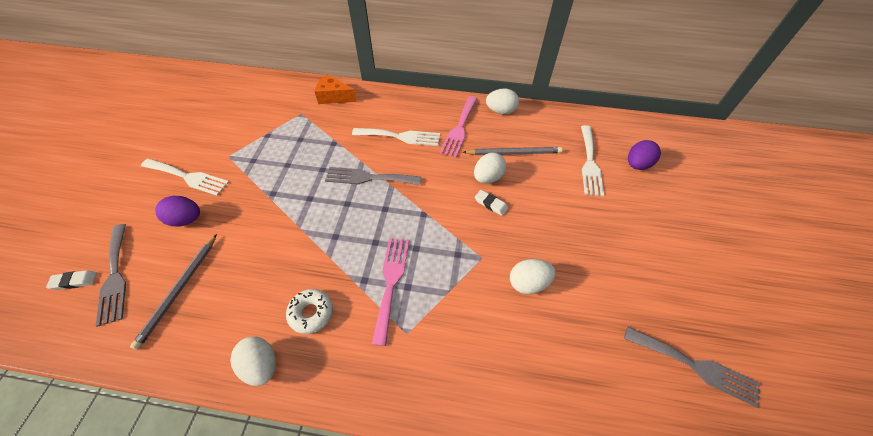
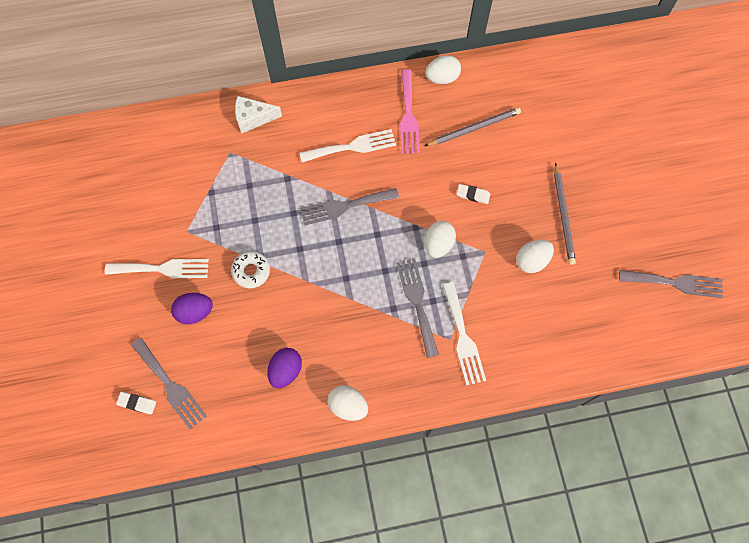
camera: 20 degrees left, 15 degrees up
white eraser [46,270,97,290] -> white eraser turned 45 degrees clockwise [116,392,156,414]
grey pencil [130,234,217,350] -> grey pencil moved to [554,163,576,265]
white donut [286,289,333,334] -> white donut moved to [231,251,270,288]
orange cheese [314,74,357,104] -> white cheese [235,96,282,133]
pink fork [372,238,409,346] -> grey fork [396,258,439,358]
white egg [474,153,507,184] -> white egg moved to [425,221,456,258]
white fork [581,125,604,196] -> white fork moved to [443,282,486,385]
purple egg [628,140,661,170] -> purple egg moved to [267,348,302,388]

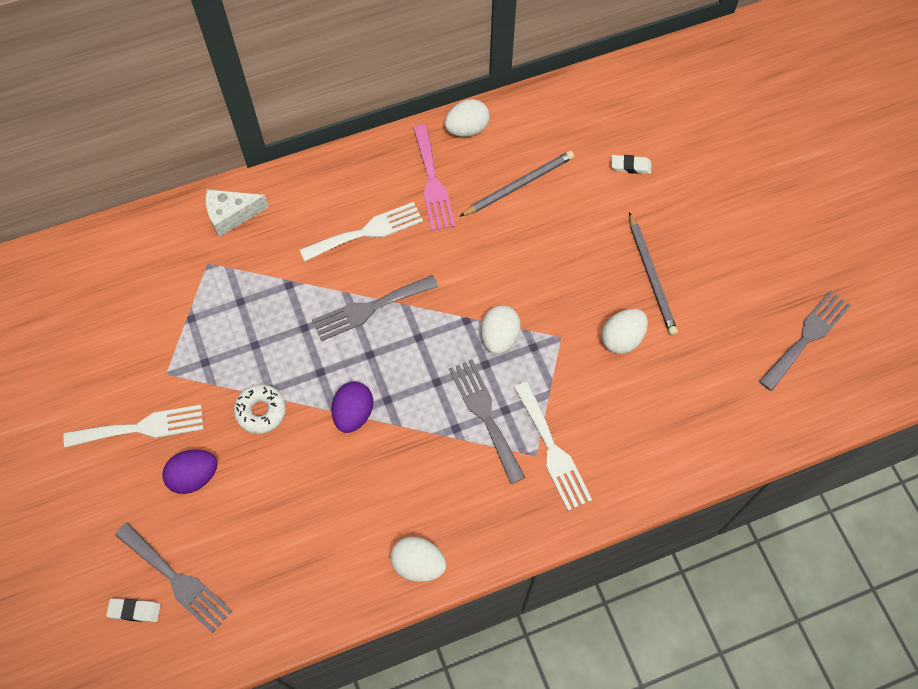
camera: 10 degrees left, 5 degrees down
purple egg [267,348,302,388] -> purple egg moved to [332,382,373,433]
white eraser [457,184,490,204] -> white eraser moved to [611,155,651,174]
grey fork [619,270,723,298] -> grey fork turned 45 degrees counterclockwise [759,290,851,391]

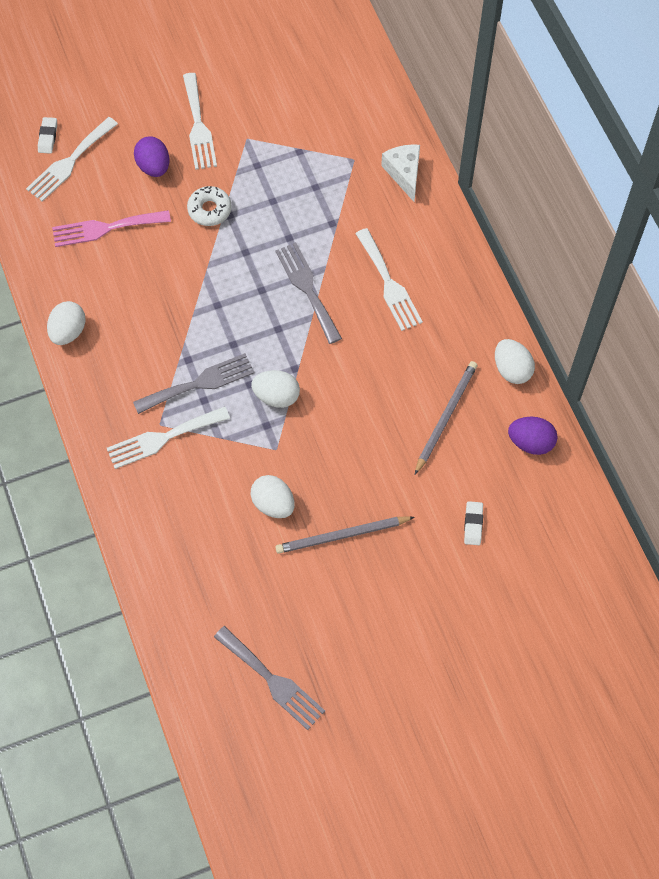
camera: 90 degrees right, 0 degrees up
grey fork [115,522,232,633] -> white fork [26,117,118,202]
purple egg [332,382,373,433] -> purple egg moved to [508,417,558,455]
pink fork [413,124,455,231] -> pink fork moved to [52,210,171,247]
grey pencil [459,151,574,217] -> grey pencil turned 120 degrees counterclockwise [415,361,477,475]

